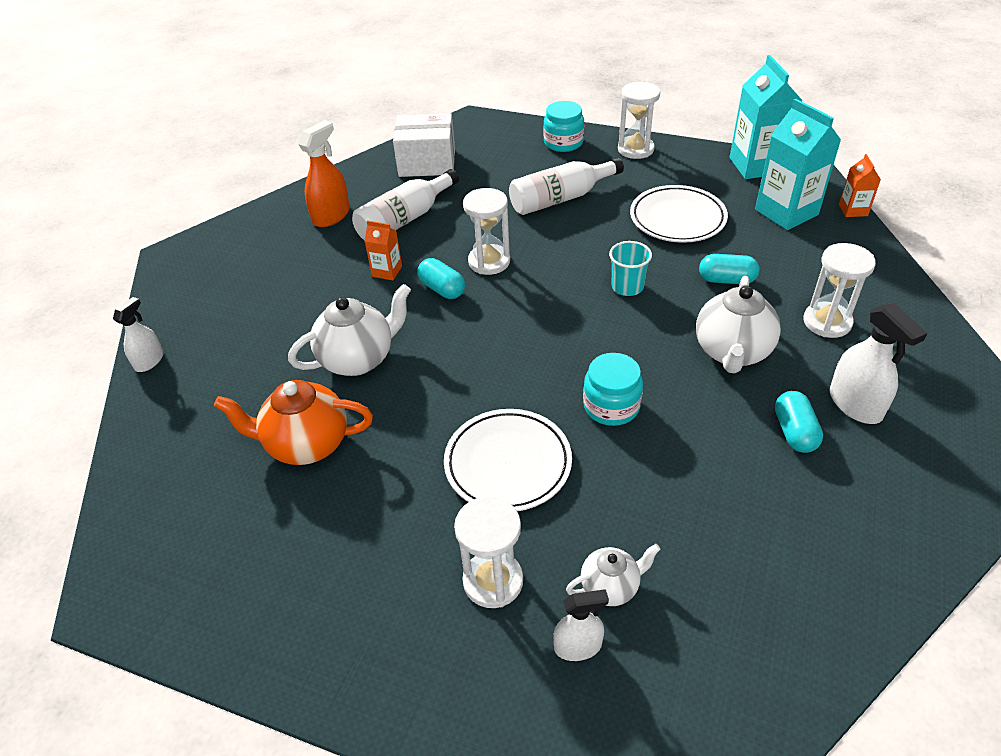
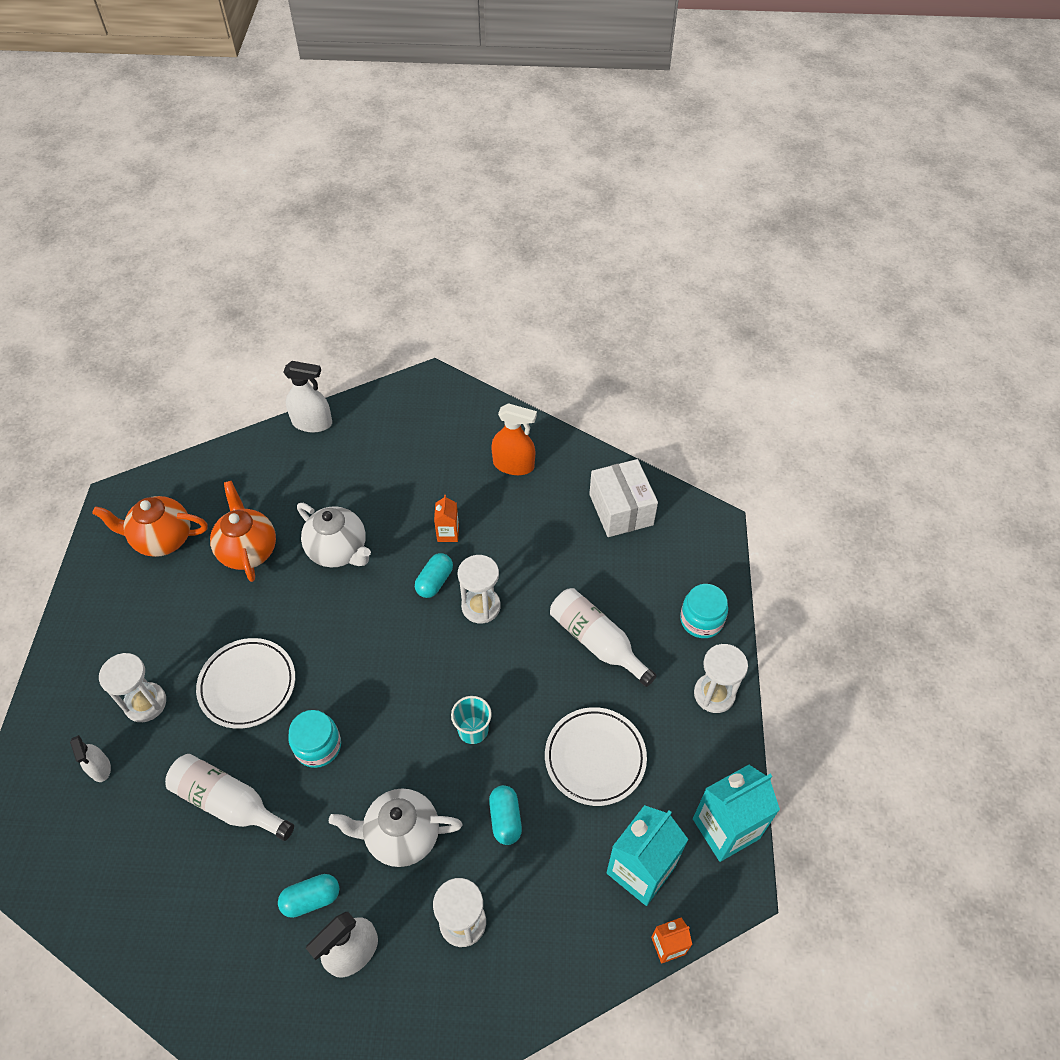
camera: 70 degrees right, 10 degrees up
white spray bottle [113,297,164,372] -> white spray bottle [283,361,332,433], size x1.58
white bottle [352,169,459,240] -> white bottle moved to [165,754,294,841]
white teapot [566,544,661,606] -> none
none -> orange teapot [92,496,208,557]

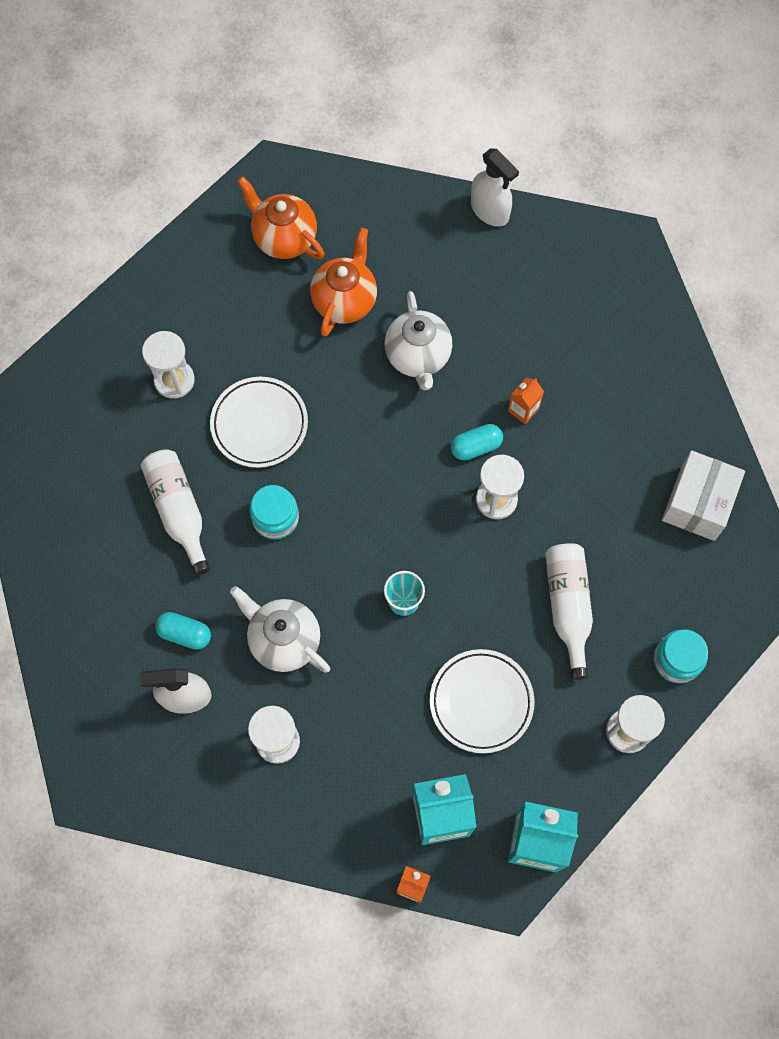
camera: 40 degrees right, 15 degrees up
white spray bottle [70,735,111,782] -> none
turquoise capsule [489,785,522,845] -> none
orange spray bottle [491,403,537,475] -> none

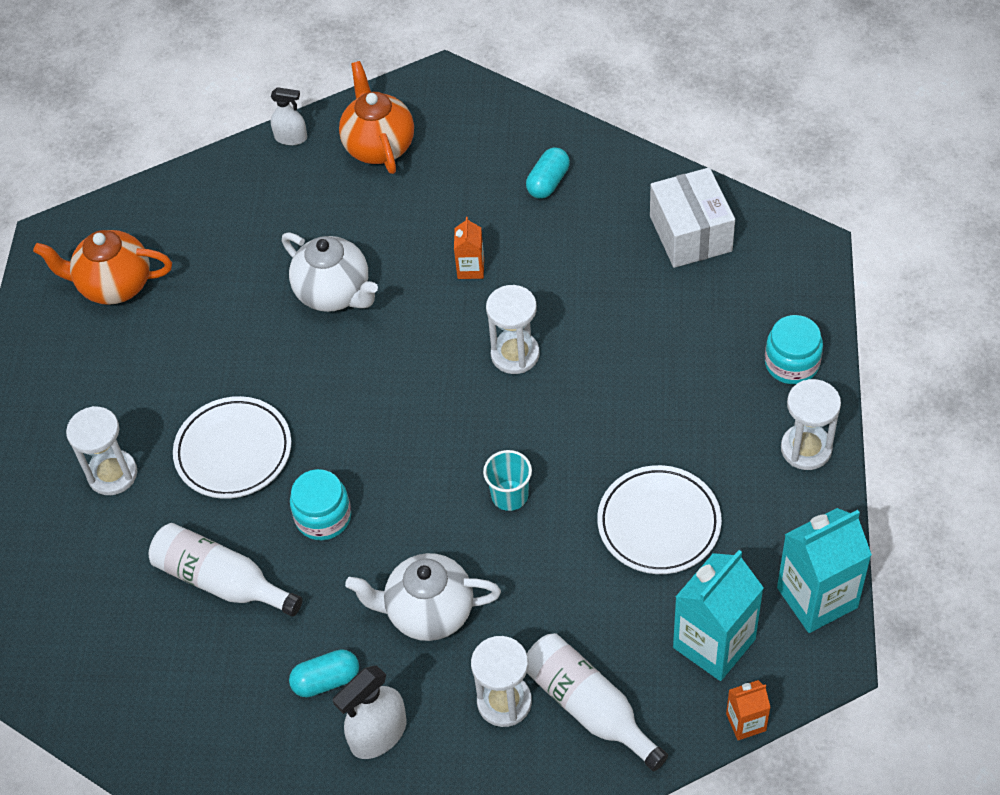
camera: 35 degrees left, 15 degrees down
orange teapot [310,228,377,337] -> orange teapot moved to [339,61,414,174]
turquoise capsule [451,424,503,461] -> turquoise capsule moved to [526,148,570,199]
white spray bottle [471,148,519,227] -> white spray bottle [271,87,307,145], size x0.63
white bottle [545,543,593,680] -> white bottle moved to [527,633,668,771]

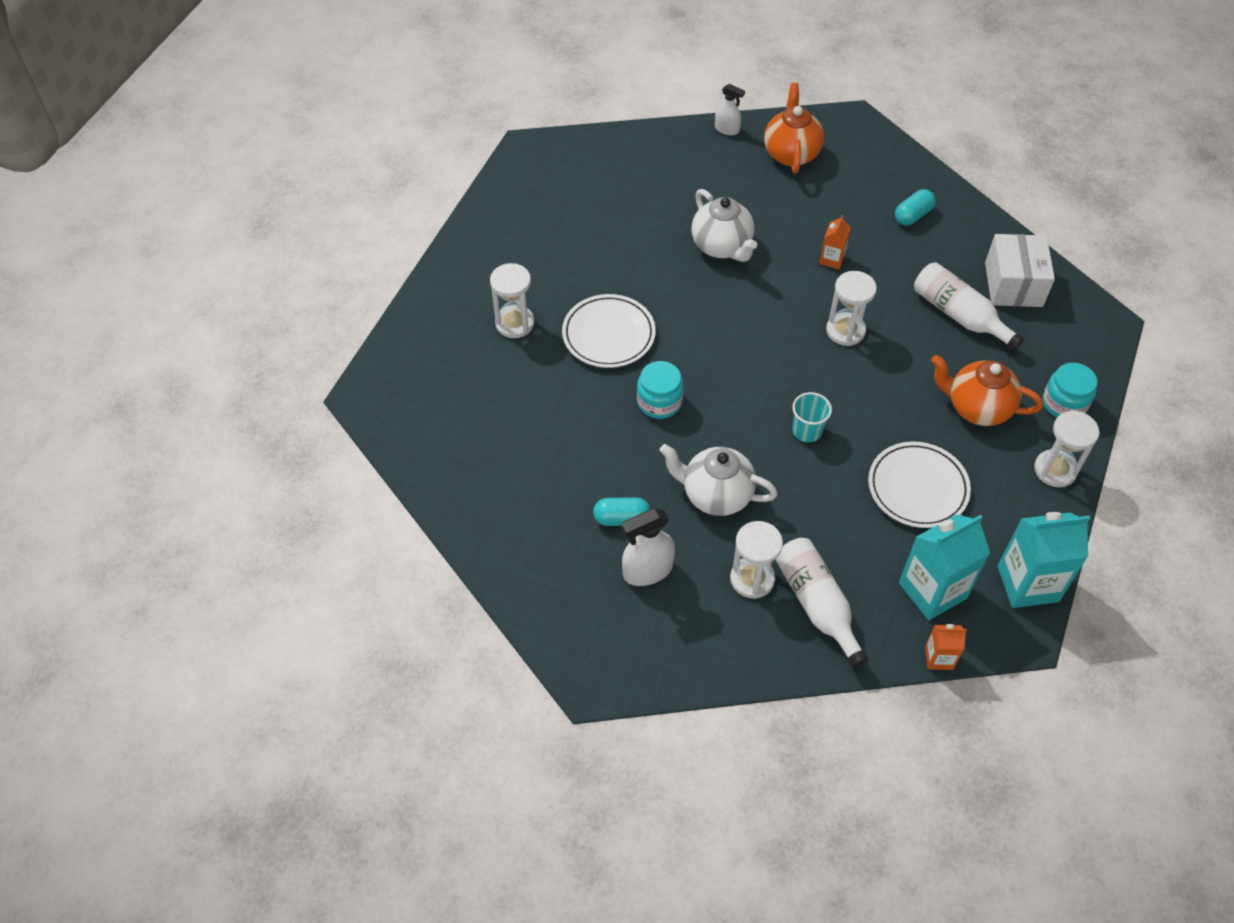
camera: 15 degrees right, 0 degrees up
orange teapot [33,230,172,305] -> orange teapot moved to [931,355,1043,426]
white bottle [148,523,302,617] -> white bottle moved to [914,262,1024,351]

